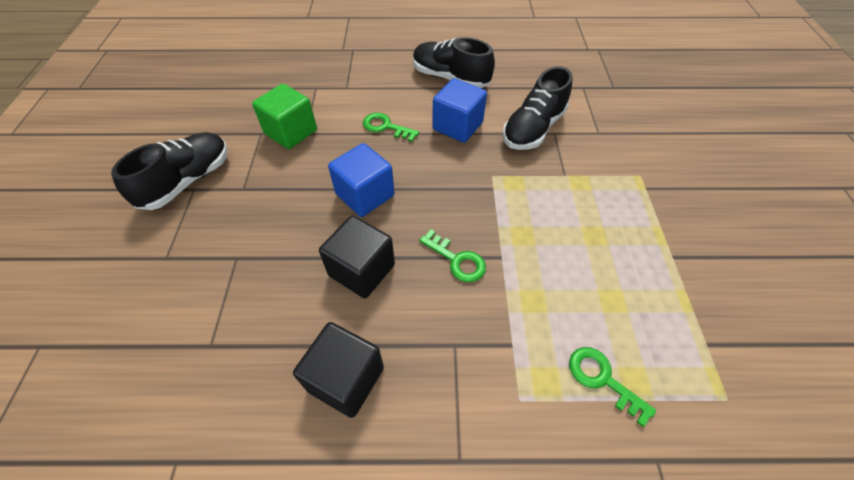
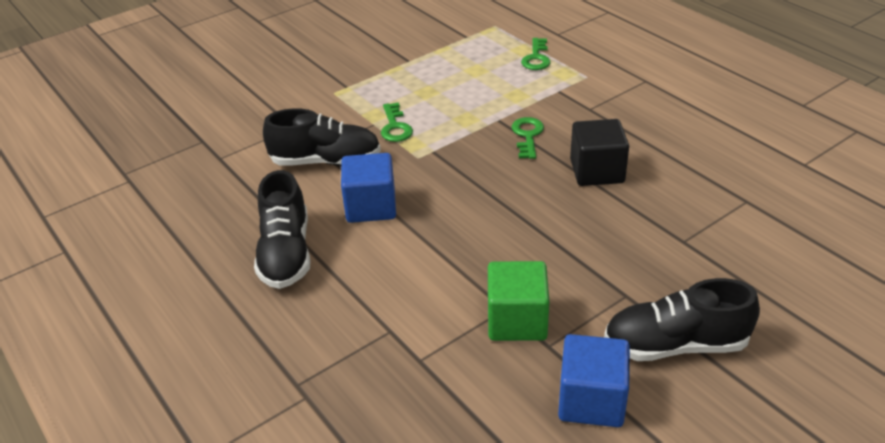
camera: 125 degrees left, 15 degrees down
black cube [293,322,384,418] -> none
blue cube [328,143,394,217] -> blue cube moved to [558,334,630,427]
green key [363,113,419,142] -> green key moved to [381,102,413,142]

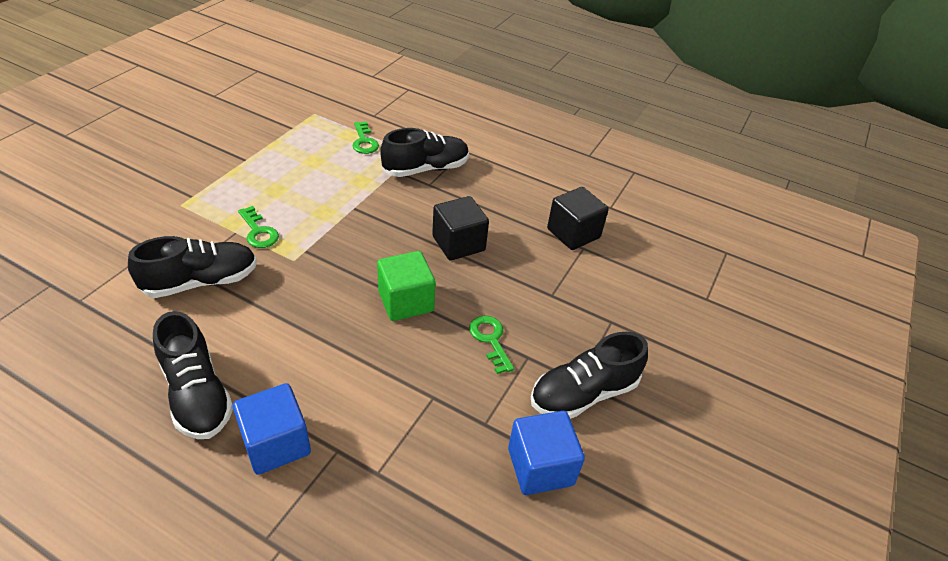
camera: 30 degrees left, 5 degrees up
blue cube [341,153,396,223] -> blue cube moved to [233,383,311,475]
green cube [488,261,549,341] -> green cube moved to [377,251,436,321]
green key [512,117,544,159] -> green key moved to [469,315,514,374]
none -> black shoe [380,128,469,177]
none -> black cube [547,187,609,250]

